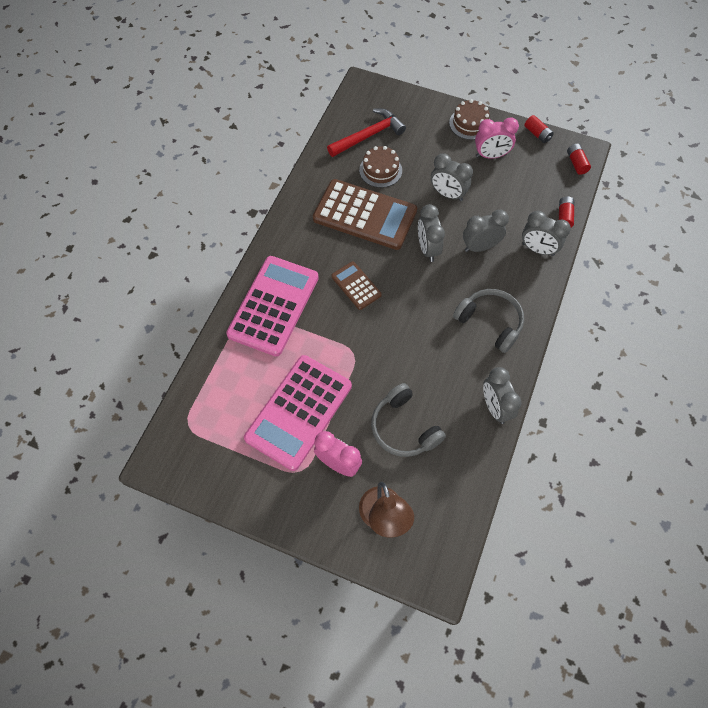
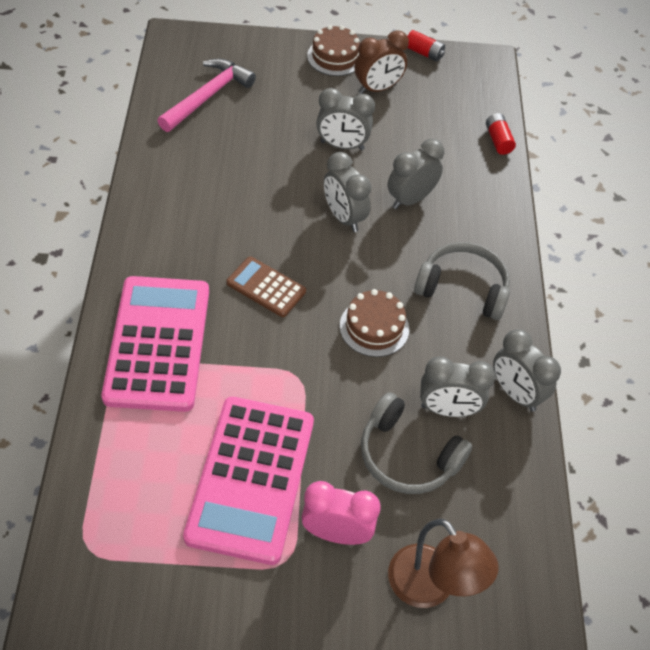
camera: 25 degrees left, 10 degrees down
brown calculator [313,179,417,250] -> none
red hammer [327,108,406,157] -> pink hammer [157,59,256,132]
brown cake [359,146,402,188] -> brown cake moved to [340,289,409,357]
pink clock [475,117,519,159] -> brown clock [355,30,409,94]
grey clock [522,211,571,256] -> grey clock moved to [420,357,495,417]
red battery [567,144,591,175] -> none

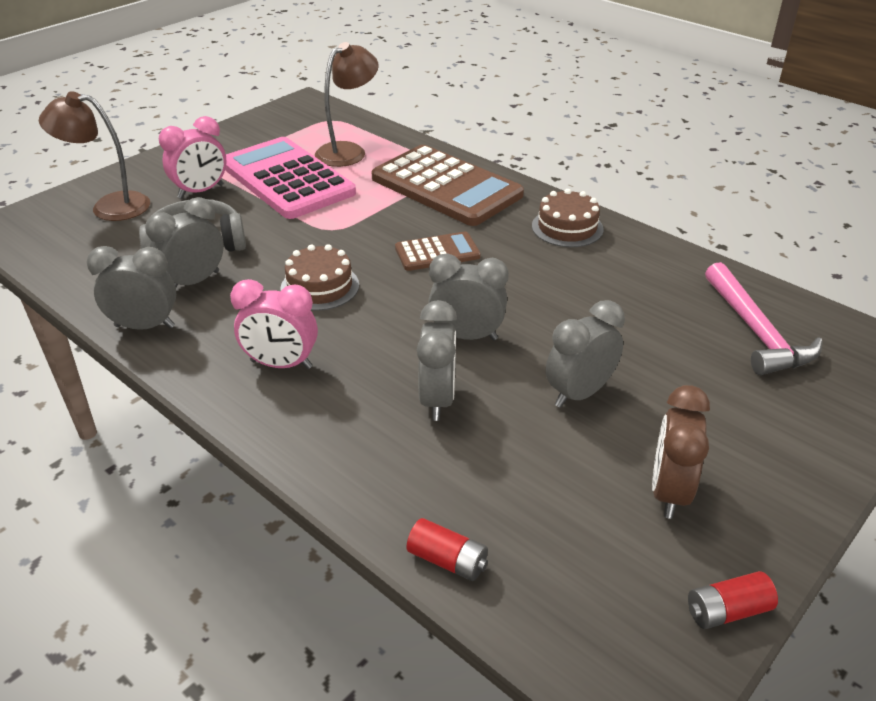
camera: 135 degrees right, 15 degrees down
pink calculator [101,276,209,412] -> brown calculator [371,145,524,226]
brown cake [307,25,360,76] -> brown cake moved to [532,189,603,247]
grey headphones [414,242,510,320] -> pink clock [230,279,318,369]
none -> brown lamp [315,42,379,167]

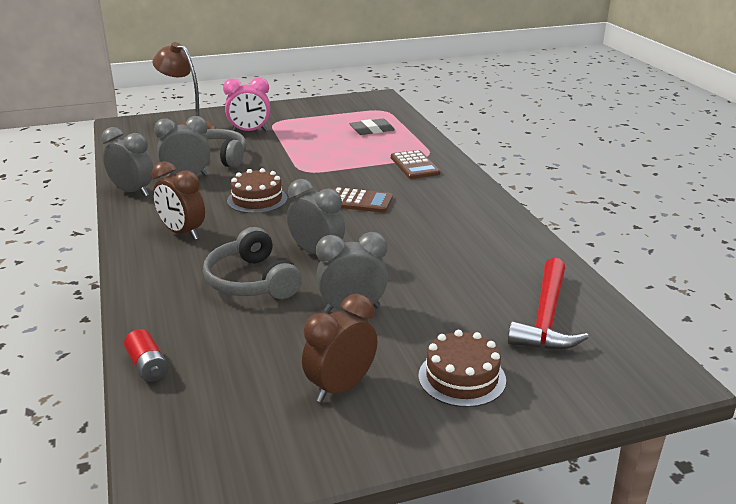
camera: 30 degrees right, 10 degrees down
pink calculator [225,137,356,219] -> none
pink clock [230,279,318,369] -> brown clock [152,161,205,240]
brown lamp [315,42,379,167] -> grey eraser [349,118,395,135]
brown calculator [371,145,524,226] -> brown calculator [391,150,440,179], size x0.50
grey clock [417,300,457,421] -> grey headphones [203,227,302,299]
brown cake [532,189,603,247] -> brown cake moved to [419,330,506,407]
red battery [688,571,778,629] -> none
pink hammer [705,262,823,375] -> red hammer [508,258,589,350]

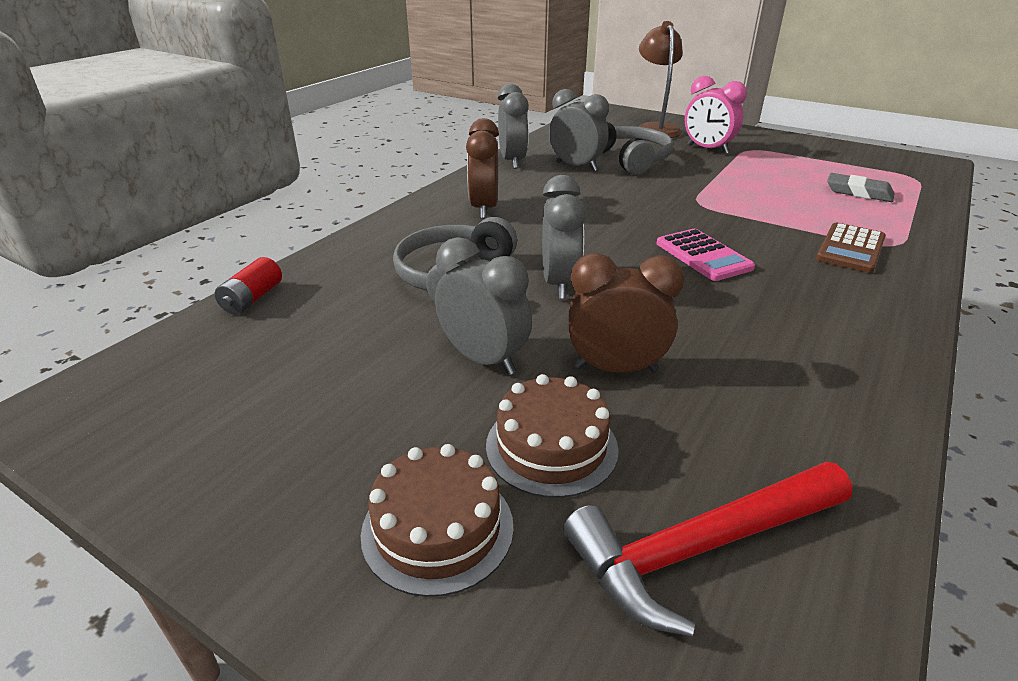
camera: 50 degrees right, 5 degrees up
brown cake [227,168,287,213] -> brown cake moved to [486,374,619,498]
brown clock [302,294,377,402] -> brown clock moved to [569,253,684,373]
brown calculator [333,187,393,213] -> pink calculator [657,229,755,281]

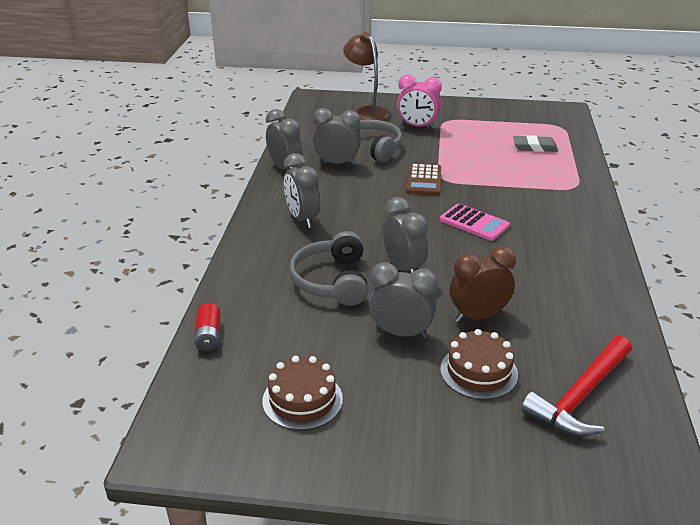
camera: 25 degrees left, 0 degrees up
brown cake [361,444,514,597] -> brown cake moved to [262,356,343,430]
brown clock [466,118,499,219] -> grey clock [284,153,320,228]
brown calculator [816,222,886,273] -> brown calculator moved to [406,163,441,195]

